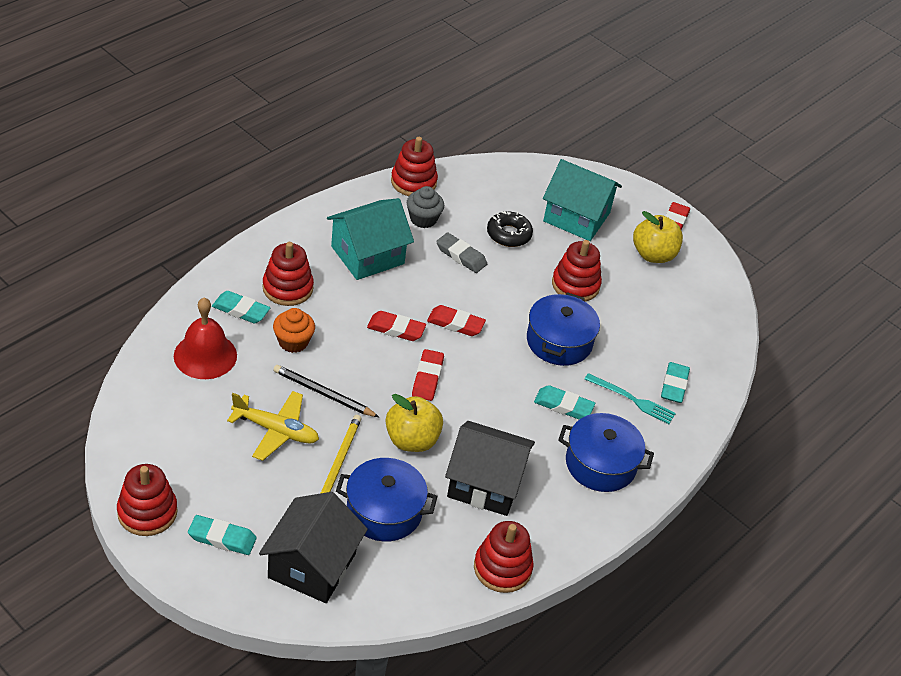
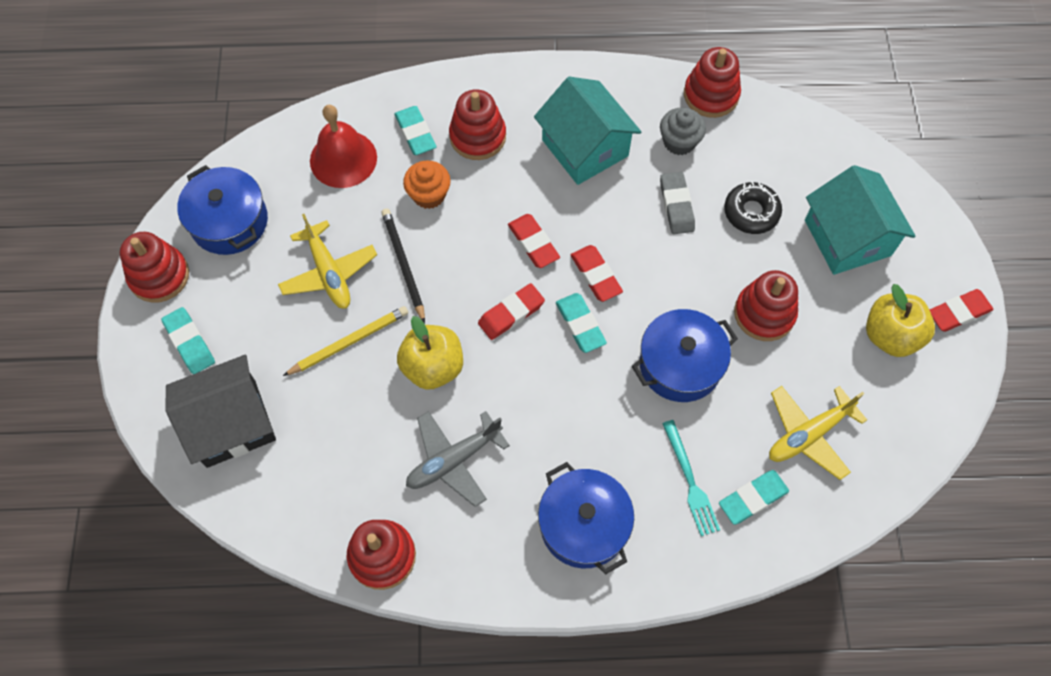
camera: 50 degrees right, 20 degrees up
turquoise house [327,198,414,280] -> turquoise house turned 45 degrees clockwise [534,77,641,185]
blue pot [336,458,437,542] -> blue pot moved to [177,165,268,255]
black house [445,421,535,516] -> grey plane [406,411,510,507]
turquoise eraser [534,385,595,420] -> turquoise eraser moved to [556,293,607,353]
none -> yellow plane [769,386,867,480]

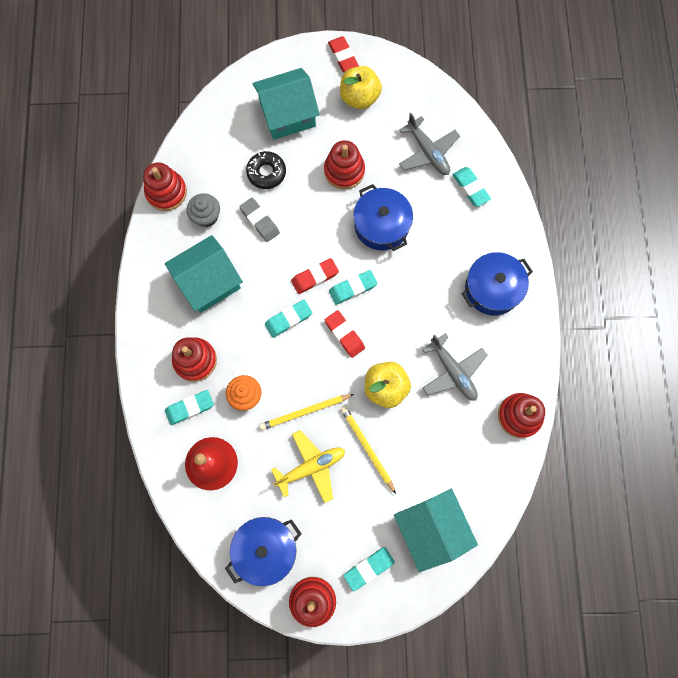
camera: 90 degrees left, 10 degrees up
black house [165,355,276,468] -> turquoise house [394,489,478,572]
black pencil [382,208,425,323] -> yellow pencil [259,394,354,430]
red eraser [508,214,560,268] -> turquoise eraser [265,300,312,338]
grey eraser [660,172,695,234] -> grey eraser turned 60 degrees clockwise [240,198,280,242]
turquoise fork [662,420,720,536] -> none
yellow plane [769,386,867,480] -> grey plane [399,113,460,175]

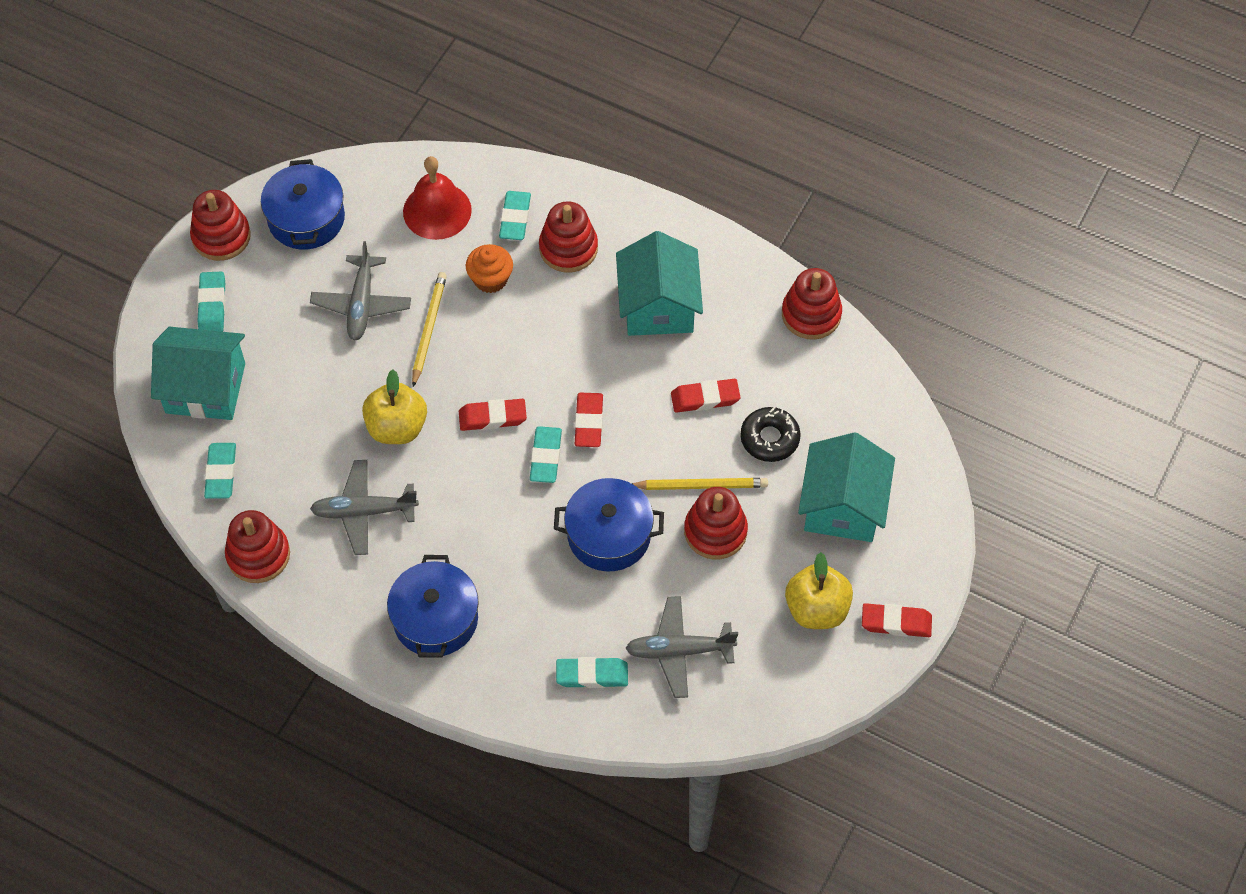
camera: 120 degrees right, 15 degrees down
grey cupcake [187,193,220,227] -> none
grey eraser [240,198,280,242] -> red eraser [671,379,740,413]
turquoise eraser [265,300,312,338] -> turquoise eraser moved to [204,443,236,499]
yellow plane [271,430,345,503] -> grey plane [310,241,411,341]
yellow pencil [341,406,396,494] -> yellow pencil moved to [632,478,768,490]

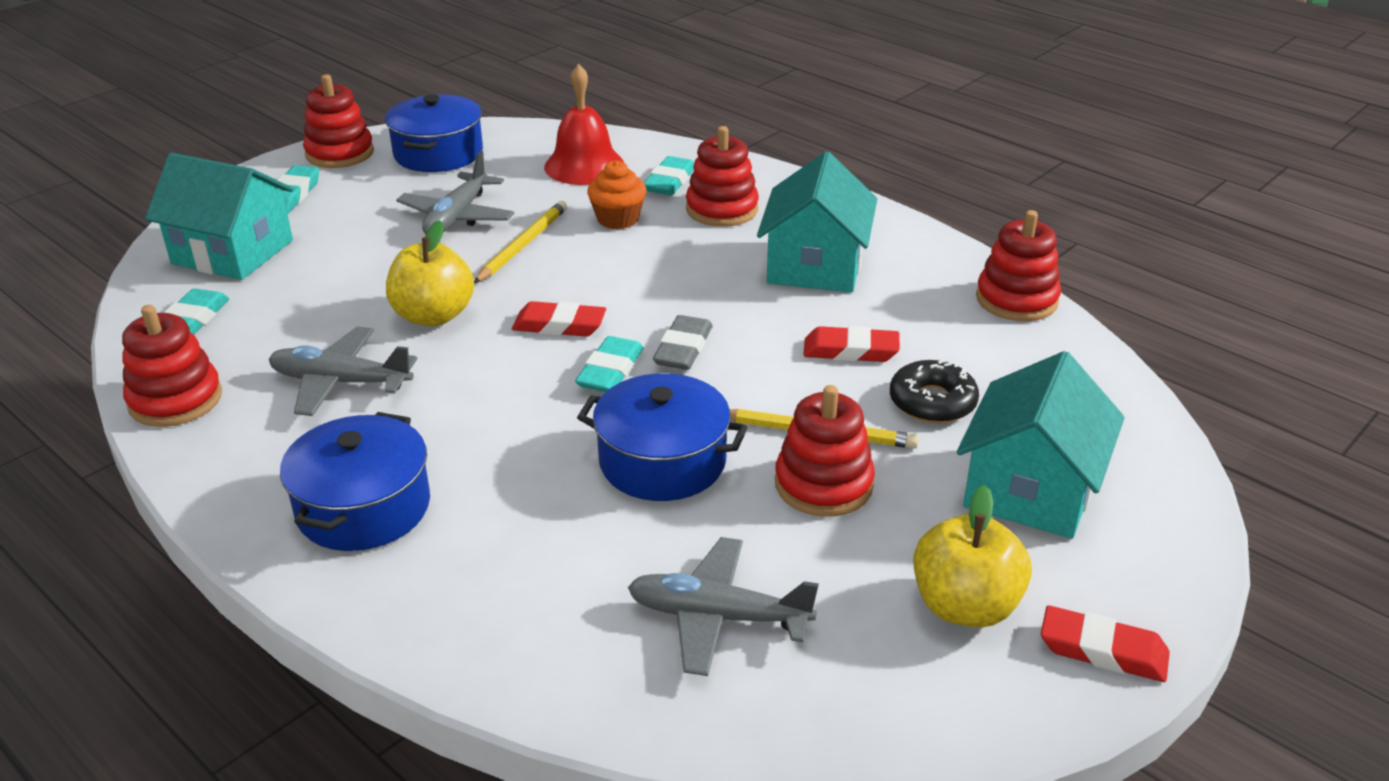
camera: 15 degrees right, 25 degrees down
turquoise eraser [556,657,628,688] -> none
red eraser [575,393,603,447] -> grey eraser [653,315,713,370]

